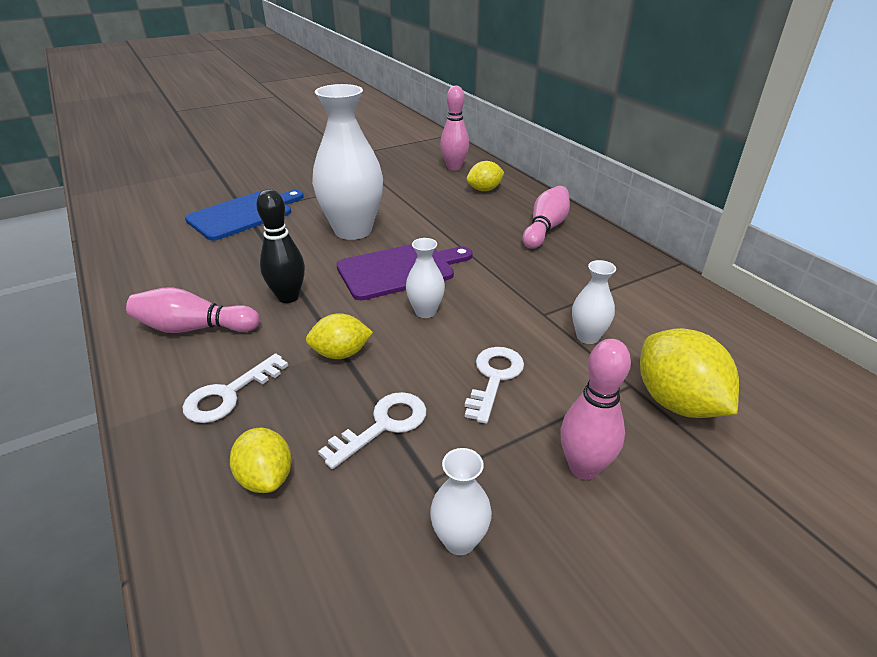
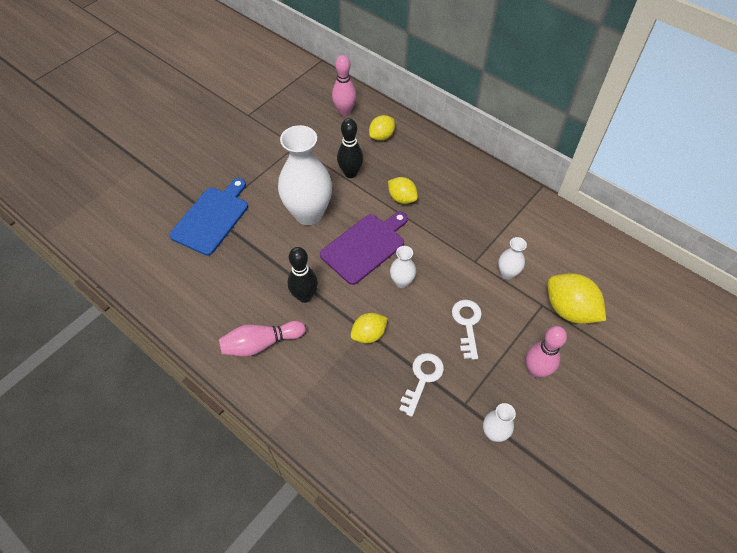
camera: 20 degrees left, 20 degrees up
white key [182,353,288,423] -> none
yellow lemon [230,428,292,493] -> yellow lemon moved to [388,177,418,204]
pink bowling pin [522,186,570,249] -> none
none -> black bowling pin [337,118,363,178]

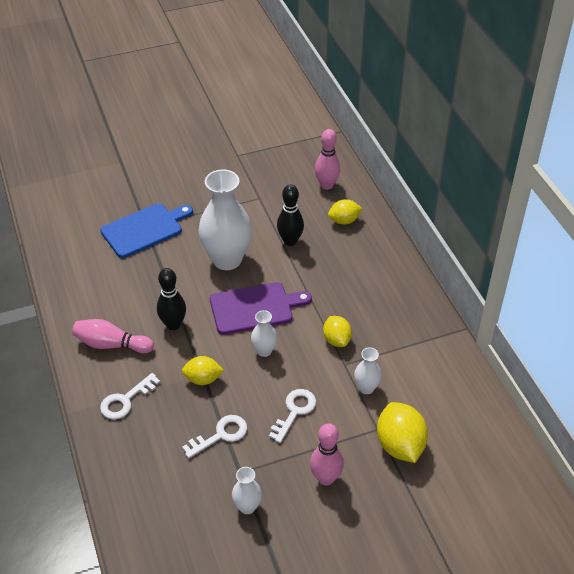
camera: 30 degrees right, 10 degrees down
yellow lemon [388,177,418,204] -> yellow lemon moved to [323,316,352,347]
none -> white key [100,373,160,420]

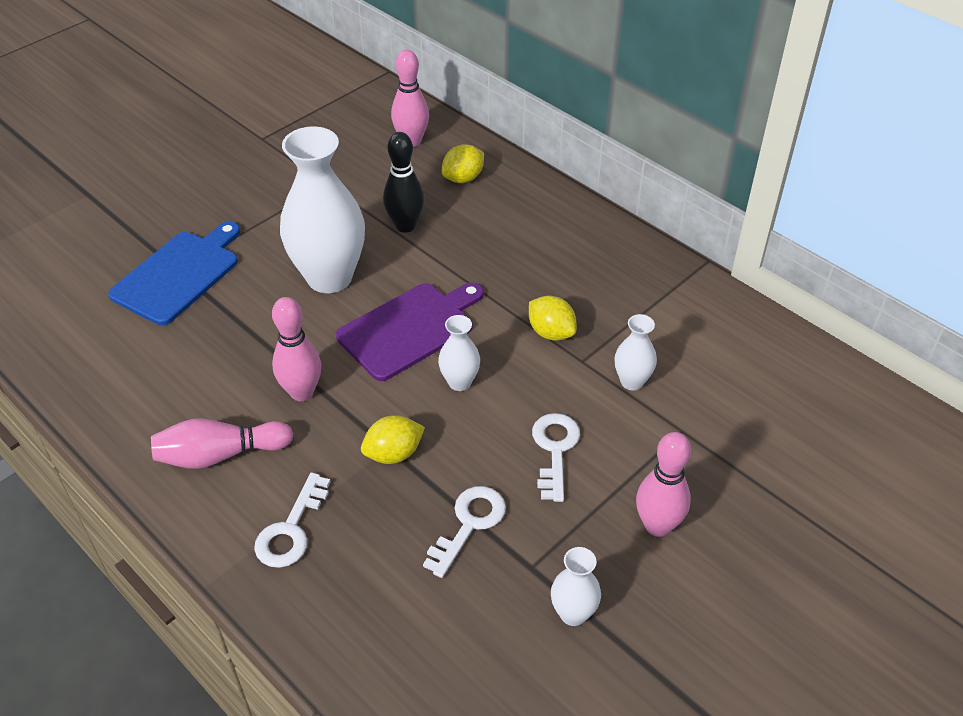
camera: 25 degrees left, 0 degrees up
black bowling pin [157,268,186,330] -> pink bowling pin [272,297,321,401]
yellow lemon [377,402,428,463] -> none

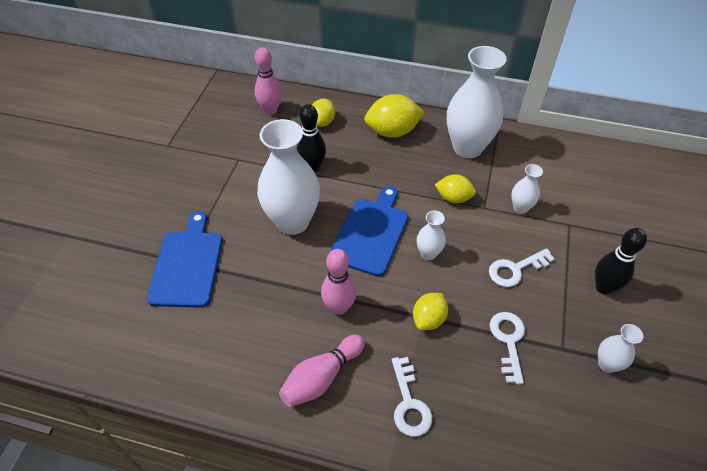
camera: 30 degrees left, 5 degrees up
purple cutting board [336,282,484,381] -> blue cutting board [330,186,408,276]
white key [532,413,580,502] -> white key turned 90 degrees counterclockwise [489,248,555,287]
pink bowling pin [636,432,691,537] -> black bowling pin [595,228,647,294]
none -> yellow lemon [364,94,425,138]
none -> white vase [447,46,507,158]

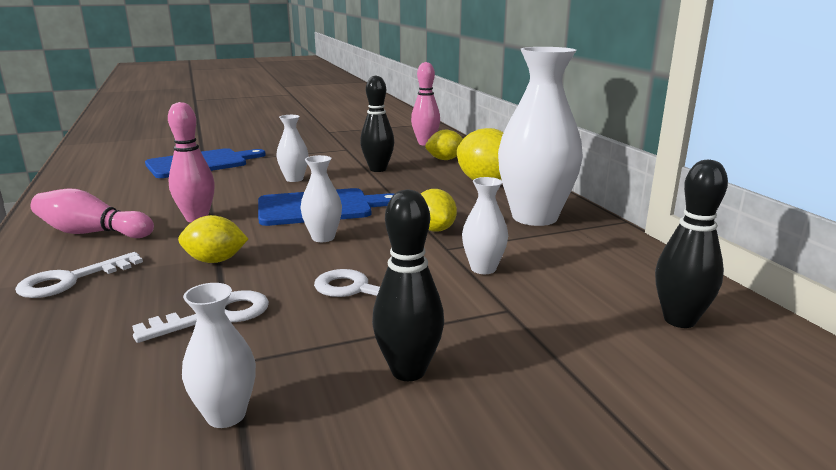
camera: 55 degrees right, 30 degrees down
white vase [257,119,320,235] -> white vase [276,115,308,182], size x0.46
none -> black bowling pin [655,160,728,328]

